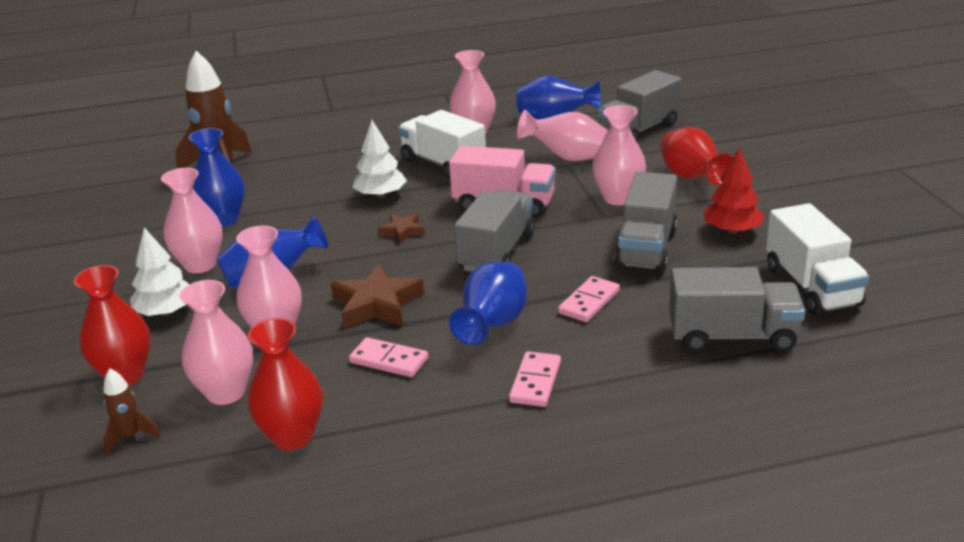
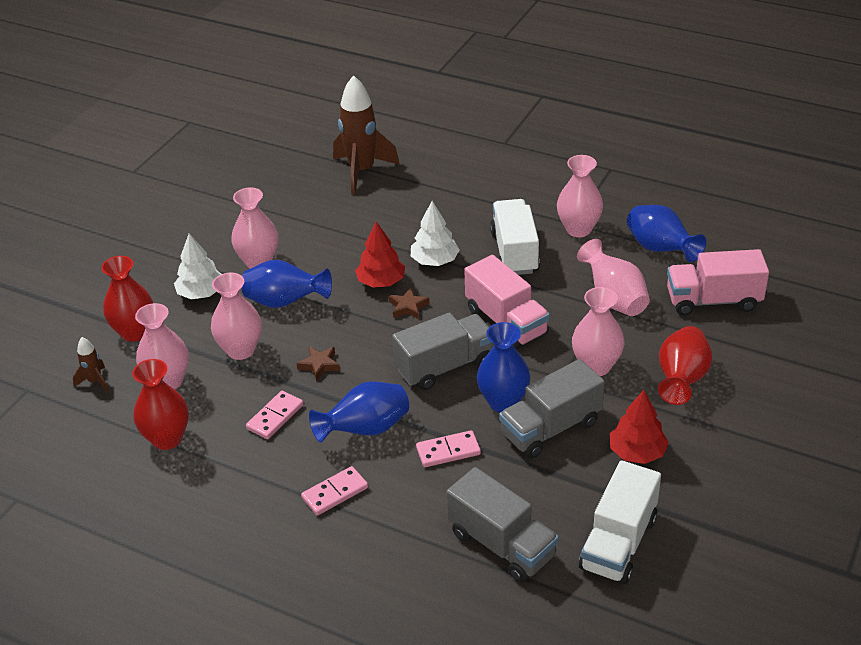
camera: 40 degrees right, 10 degrees up
blue vase [189,128,245,227] -> blue vase moved to [477,322,530,412]
brown star [331,264,424,329] -> brown star [296,346,340,381], size x0.56
pink domino [349,337,428,377] -> pink domino turned 60 degrees clockwise [246,391,304,439]
grey truck [598,70,682,142] -> pink truck [667,249,769,316]
none -> red tree [355,221,405,288]

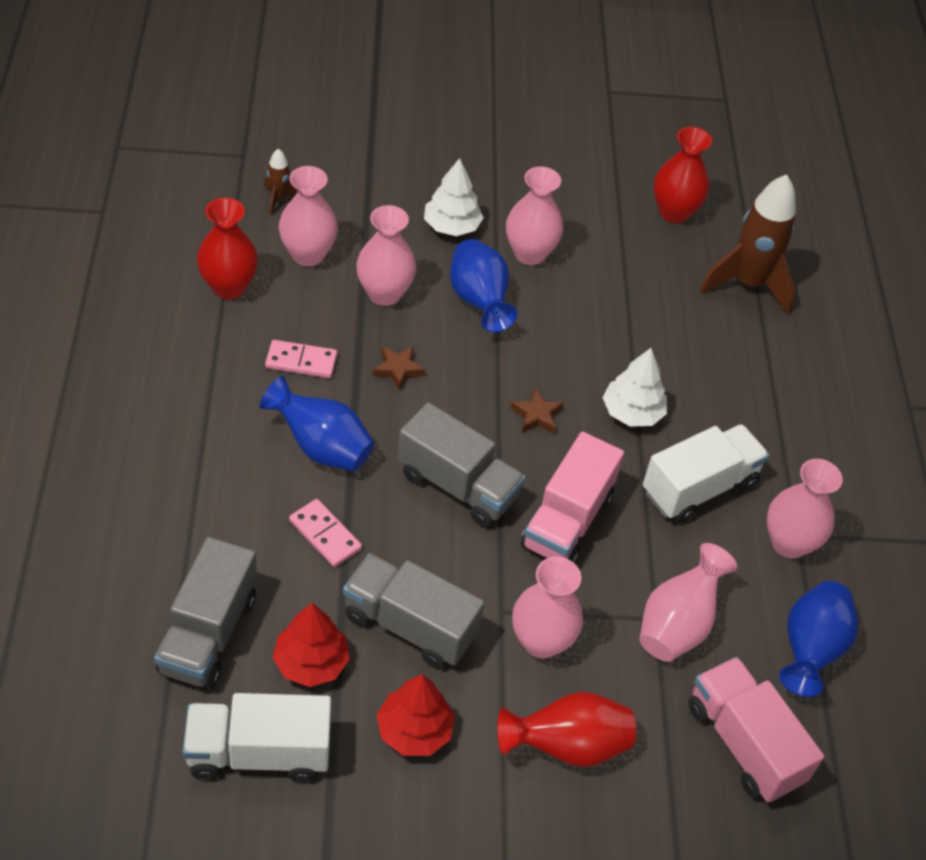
camera: 55 degrees right, 10 degrees up
red vase [101,256,153,342] -> red vase moved to [654,127,712,223]
pink domino [301,466,368,516] -> none
red tree [355,221,405,288] -> red tree moved to [273,603,350,687]
blue vase [477,322,530,412] -> none

